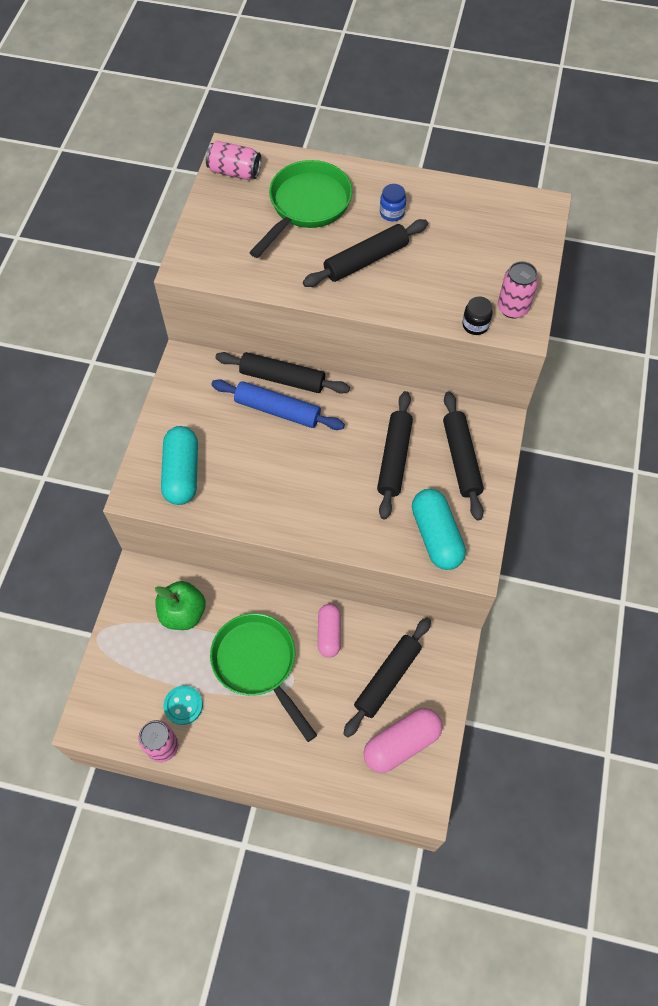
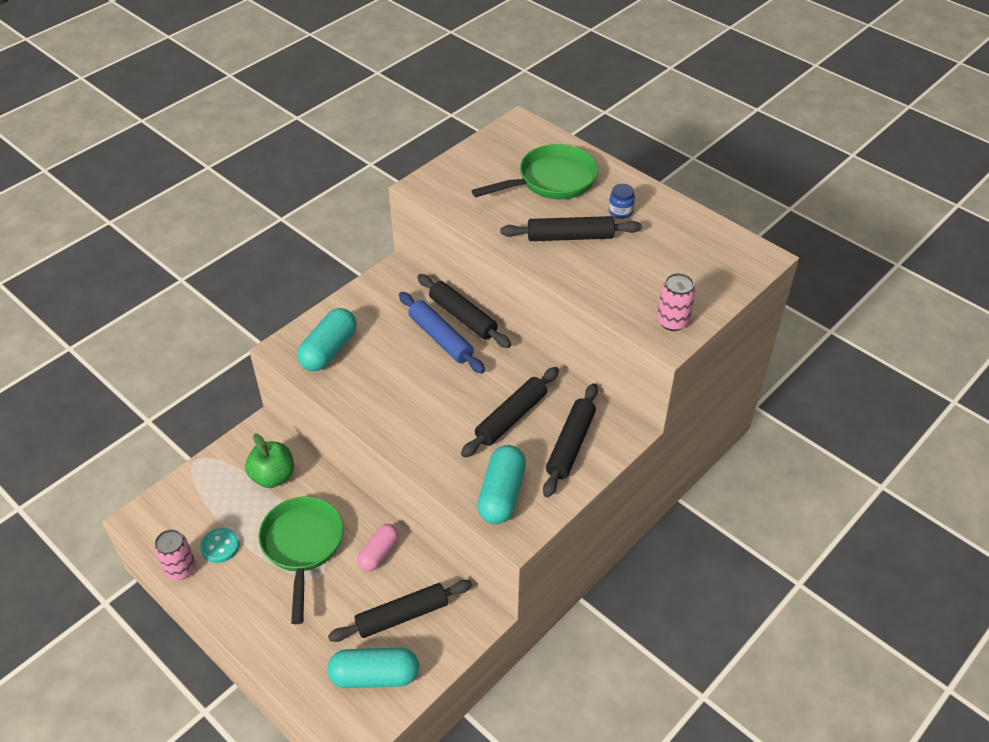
camera: 30 degrees right, 15 degrees down
pink can [206,141,261,180] -> none
pink capsule [364,708,443,773] -> turquoise capsule [328,648,419,688]
black jar [462,297,493,335] -> none

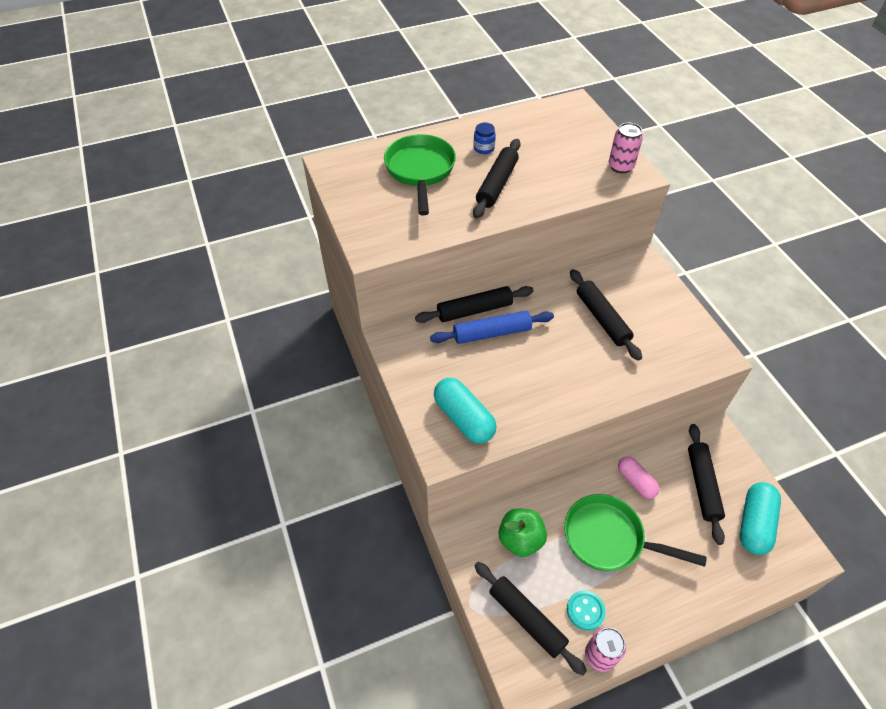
camera: 65 degrees left, 5 degrees up
turquoise capsule [477,445,526,524] -> none
black rolling pin [543,383,598,497] -> black rolling pin moved to [474,562,587,675]

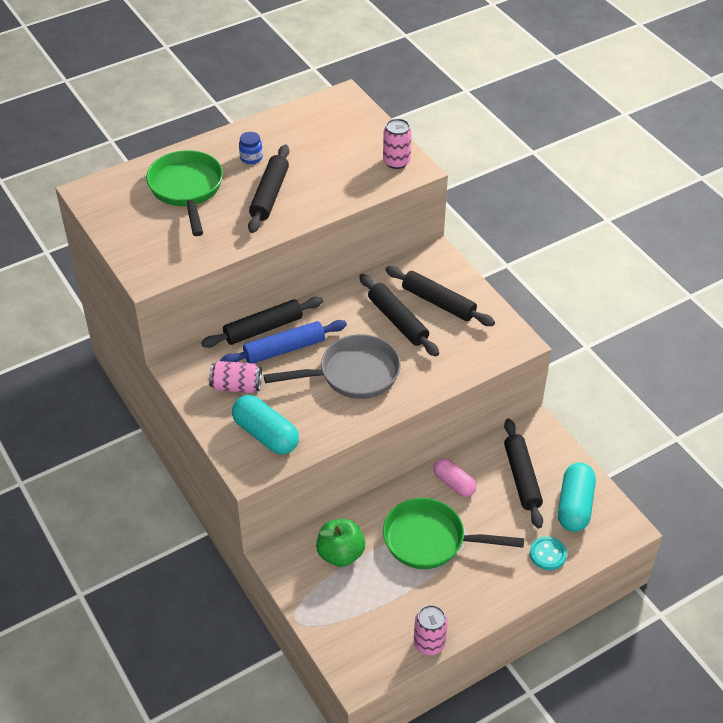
camera: 10 degrees left, 5 degrees down
black rolling pin [474,562,587,675] -> black rolling pin moved to [385,266,495,326]
turquoise button [567,590,606,630] -> turquoise button moved to [530,536,567,570]
none -> pink can [209,361,262,393]
none -> grey pan [264,334,401,399]

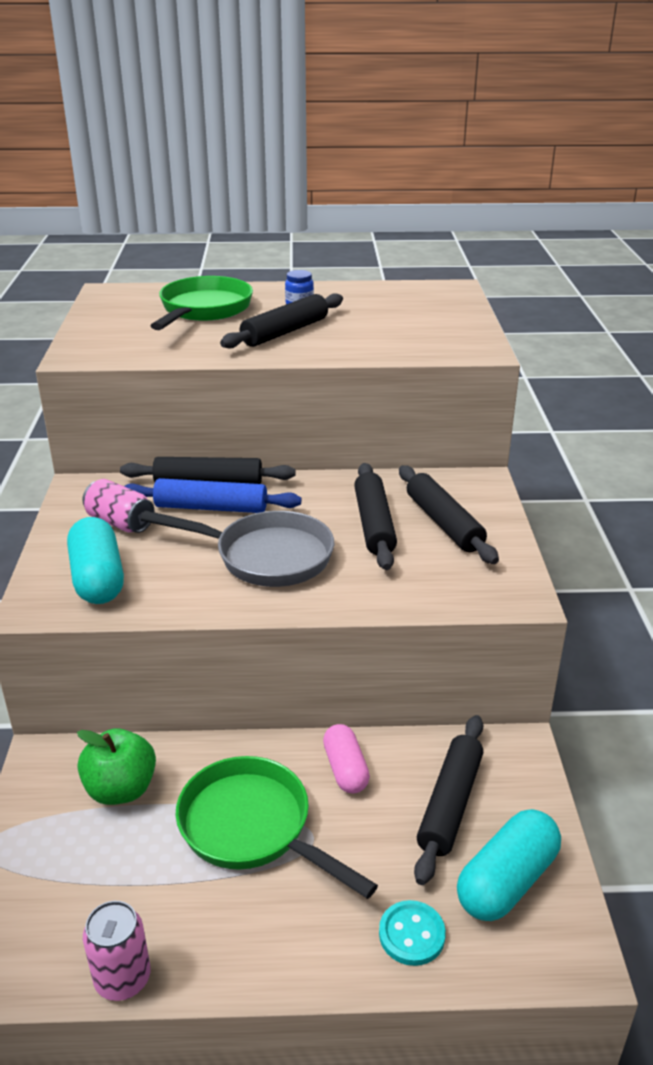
camera: 30 degrees right, 15 degrees down
pink can [383,118,412,169] -> none

